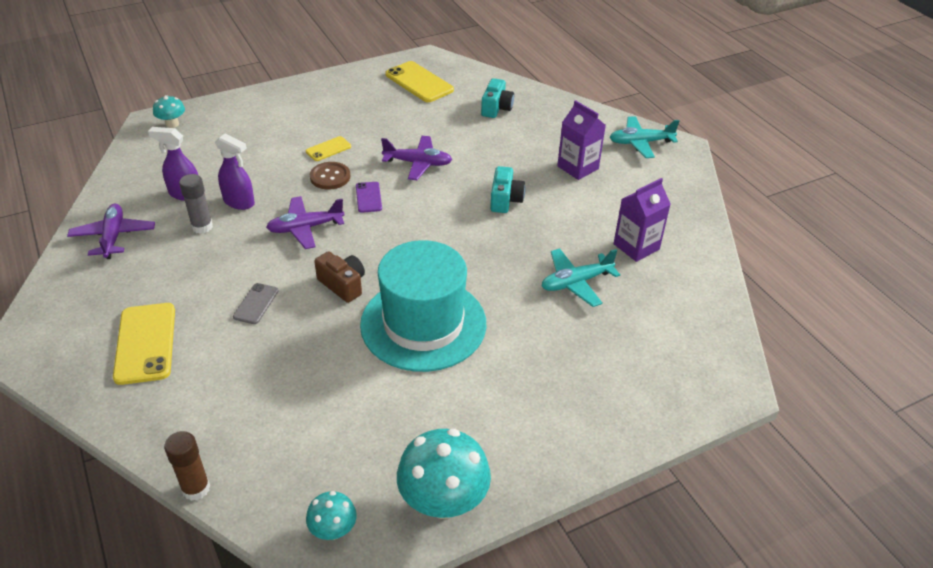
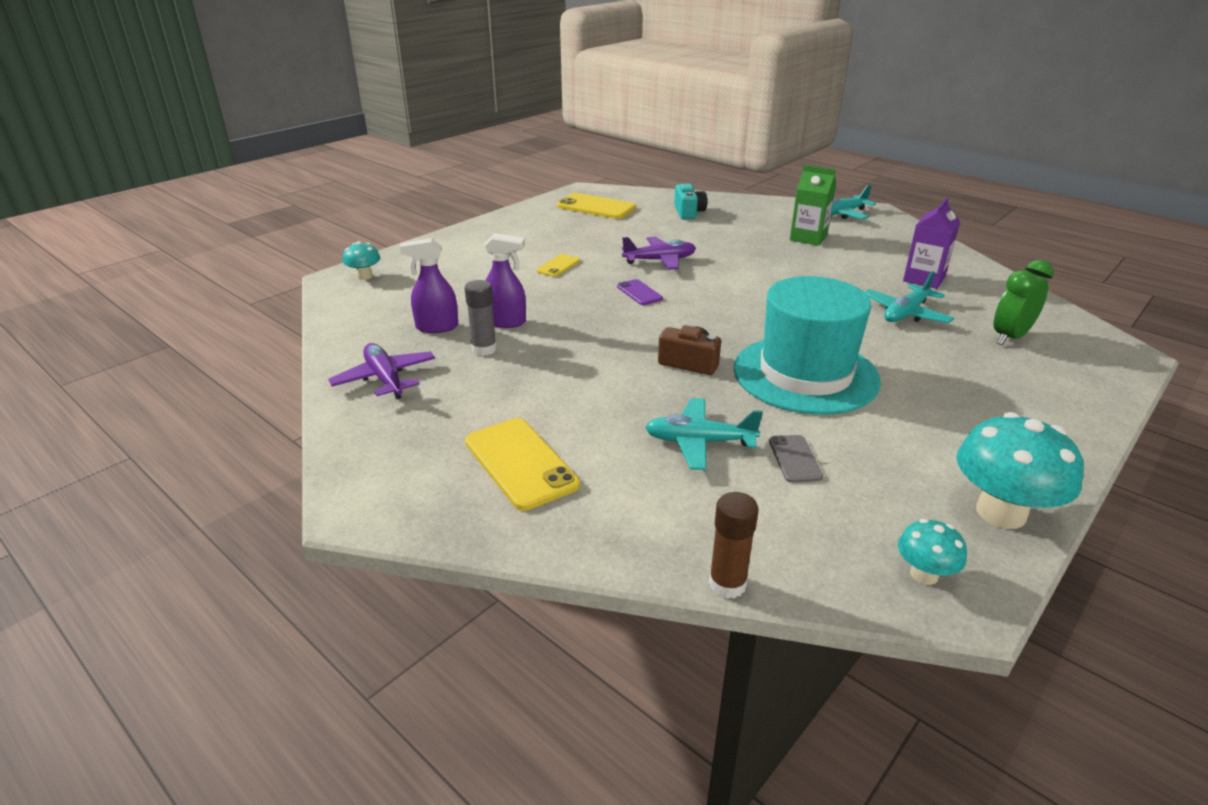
camera: 20 degrees left, 10 degrees down
grey phone [233,283,279,324] -> grey phone moved to [769,435,823,483]
purple plane [266,196,345,249] -> none
brown button [310,162,350,190] -> none
turquoise camera [490,166,525,213] -> none
purple carton [557,100,606,180] -> green carton [790,165,836,246]
none -> turquoise plane [645,398,763,470]
none -> green clock [994,260,1054,345]

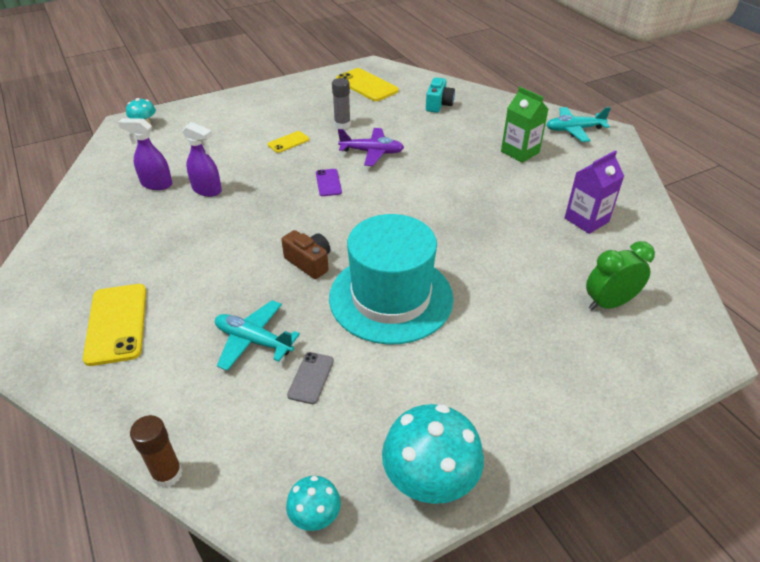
camera: 20 degrees right, 10 degrees up
purple plane [328,343,435,399] -> none
grey glue stick [465,280,497,356] -> grey glue stick moved to [332,78,351,129]
turquoise plane [865,271,954,323] -> none

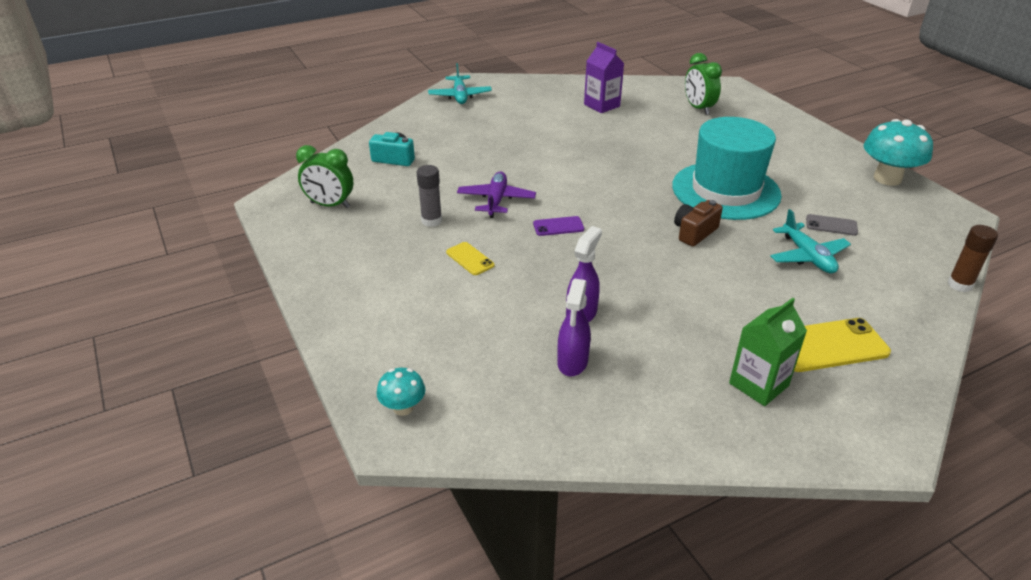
camera: 90 degrees left, 5 degrees down
turquoise plane [215,300,300,371] -> turquoise plane turned 45 degrees counterclockwise [771,209,851,273]
turquoise mushroom [286,476,341,531] -> none
yellow phone [336,68,399,101] -> green clock [296,145,353,208]
green carton [501,87,549,163] -> green carton moved to [729,298,807,406]

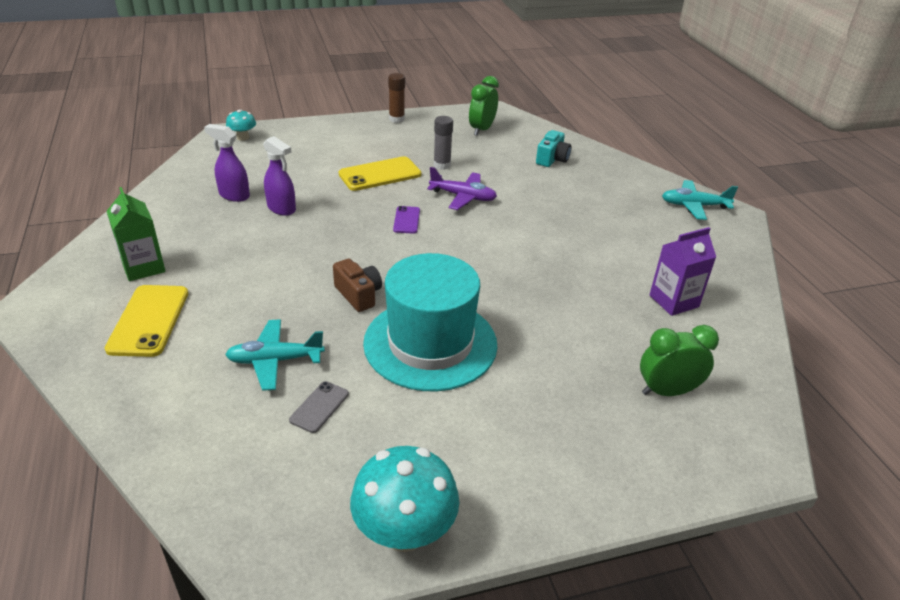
camera: 100 degrees right, 0 degrees up
yellow phone [446,242,495,275] -> yellow phone [339,156,421,191], size x1.85
brown glue stick [947,225,998,292] -> brown glue stick moved to [388,73,405,123]

